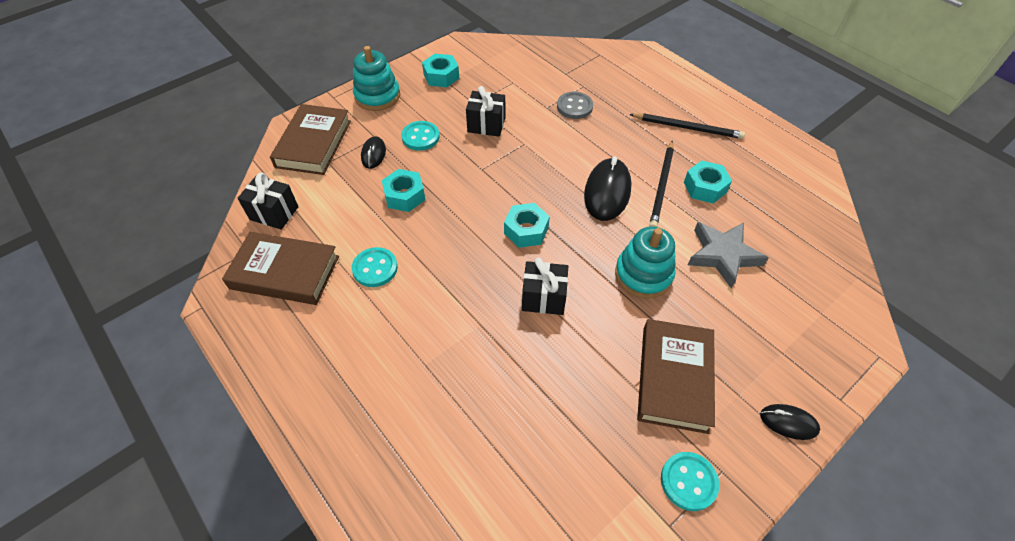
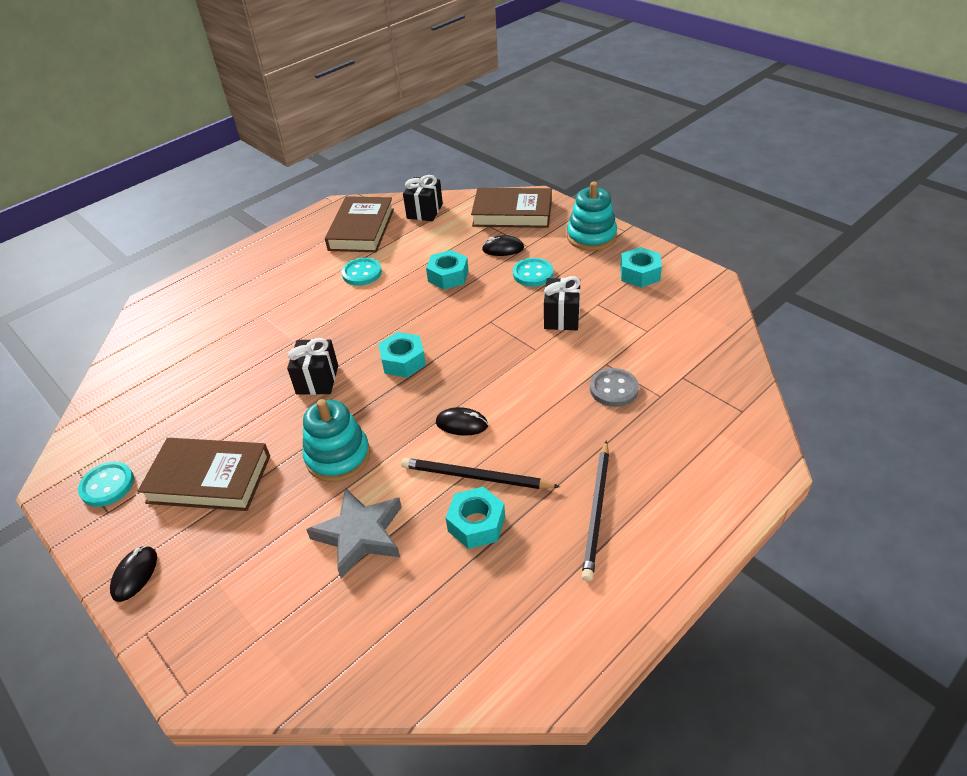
camera: 90 degrees right, 10 degrees down
black mouse [584,157,632,221] -> black mouse [436,407,488,436], size x0.55

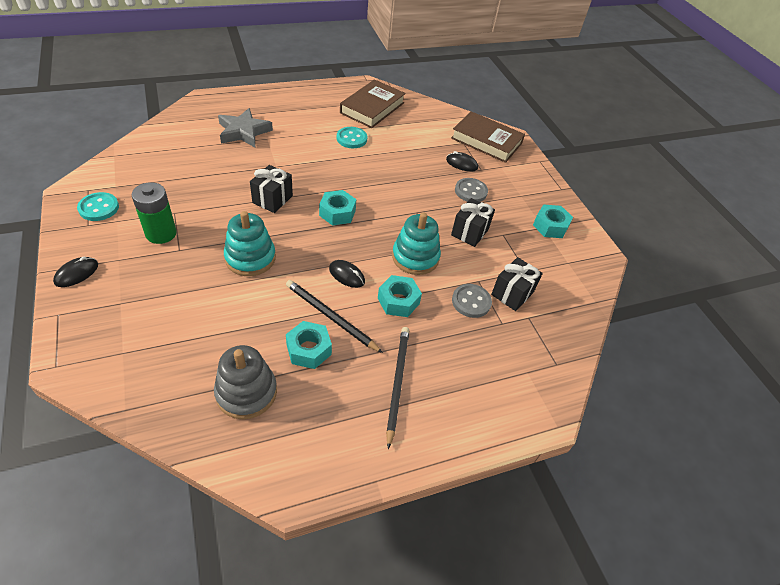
camera: 15 degrees right, 5 degrees up
brown book [137,438,270,511] -> green battery [132,182,177,244]
grey star [306,488,402,578] -> grey star moved to [218,108,273,147]
black gift [403,175,443,221] -> black gift moved to [491,257,543,311]
turquoise nut [426,250,469,290] -> turquoise nut moved to [378,275,422,317]
turquoise button [513,258,554,287] -> grey button [455,178,488,202]
turquoise stacking toy [567,182,617,251] -> turquoise stacking toy moved to [392,212,441,275]
black pencil [582,440,609,581] -> black pencil turned 150 degrees clockwise [386,327,409,449]
none -> grey stacking toy [214,345,277,419]

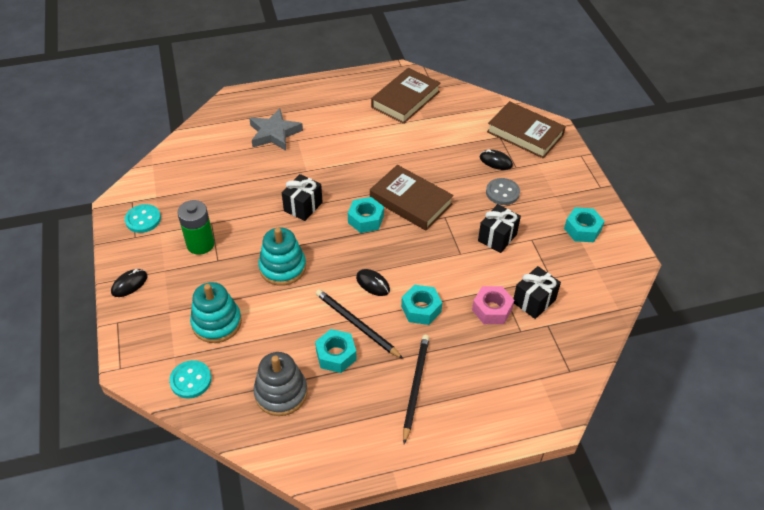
camera: 10 degrees right, 0 degrees up
turquoise button [337,127,367,148] -> turquoise button moved to [169,360,212,399]
turquoise stacking toy [392,212,441,275] -> turquoise stacking toy moved to [190,282,242,343]
grey button [452,284,492,318] -> pink nut [472,286,514,324]
none -> brown book [370,165,454,230]

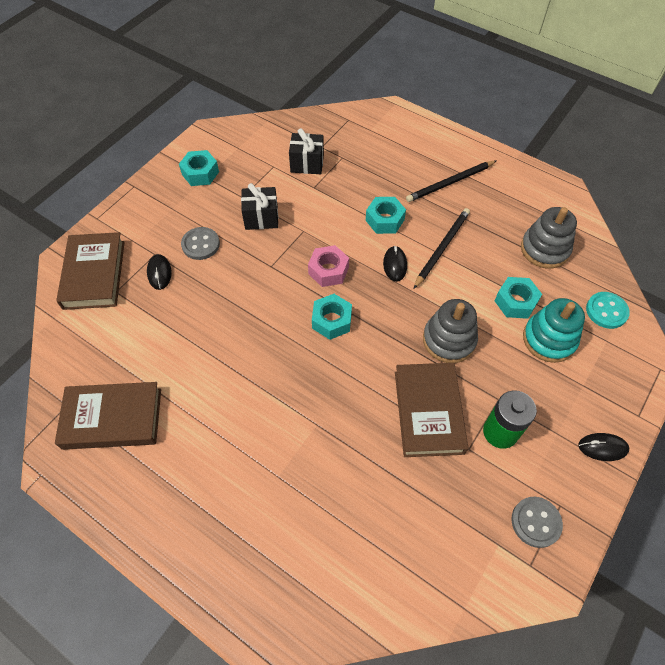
camera: 130 degrees left, 10 degrees up
turquoise button [125,204,161,233] -> grey button [512,497,563,548]
grey star [249,108,303,151] -> none
turquoise stacking toy [258,227,306,286] -> grey stacking toy [423,299,478,363]
black gift [282,174,322,221] -> none
turquoise nut [315,329,357,373] -> turquoise nut moved to [495,277,542,319]
black pencil [316,289,403,359] -> black pencil turned 150 degrees counterclockwise [414,208,470,289]
brown book [370,165,454,230] -> brown book moved to [395,363,469,457]
pink nut [472,286,514,324] -> pink nut moved to [308,245,349,287]

